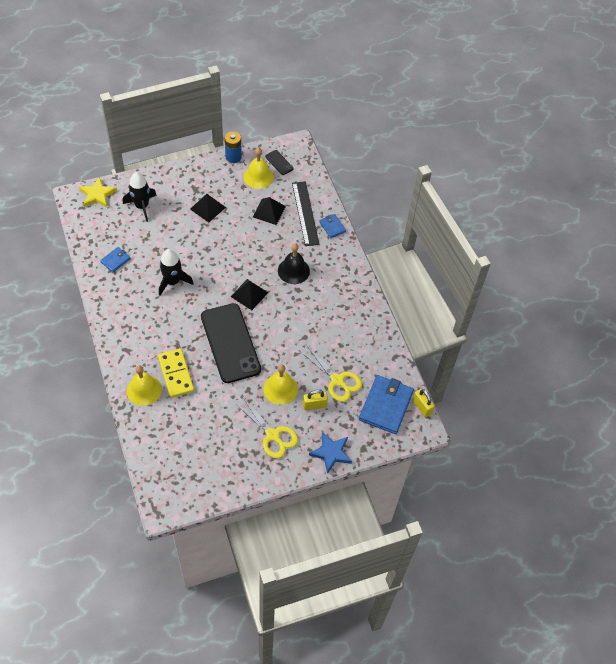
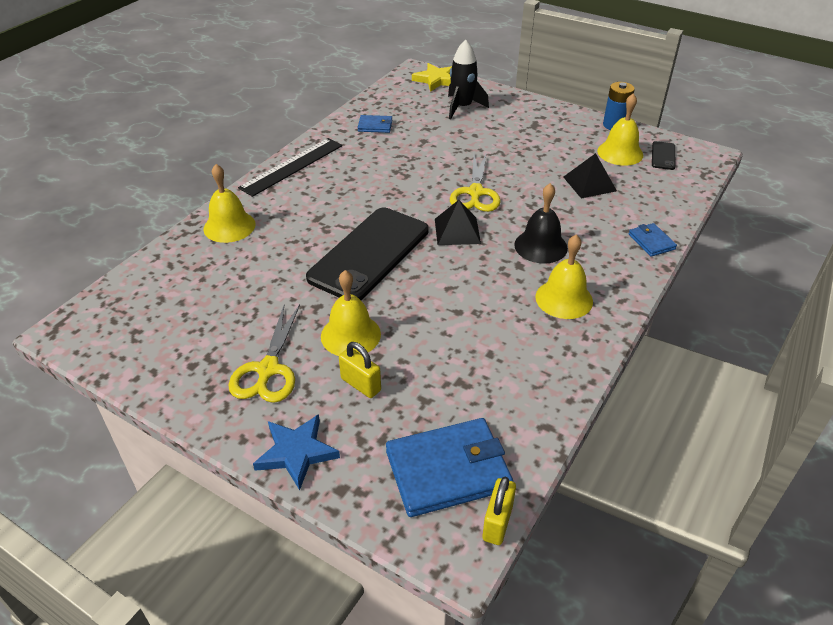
camera: 55 degrees right, 15 degrees down
yellow domino [158,348,194,398] -> none
black rocket [159,249,194,296] -> none
black pyramid [190,194,226,223] -> none
black ruler [292,181,319,246] -> black ruler moved to [238,138,342,197]
yellow scissors [299,345,362,402] -> yellow scissors moved to [450,152,501,212]
blue wallet [320,214,346,238] -> blue wallet turned 45 degrees counterclockwise [628,223,677,257]
none -> yellow bell [535,235,593,319]

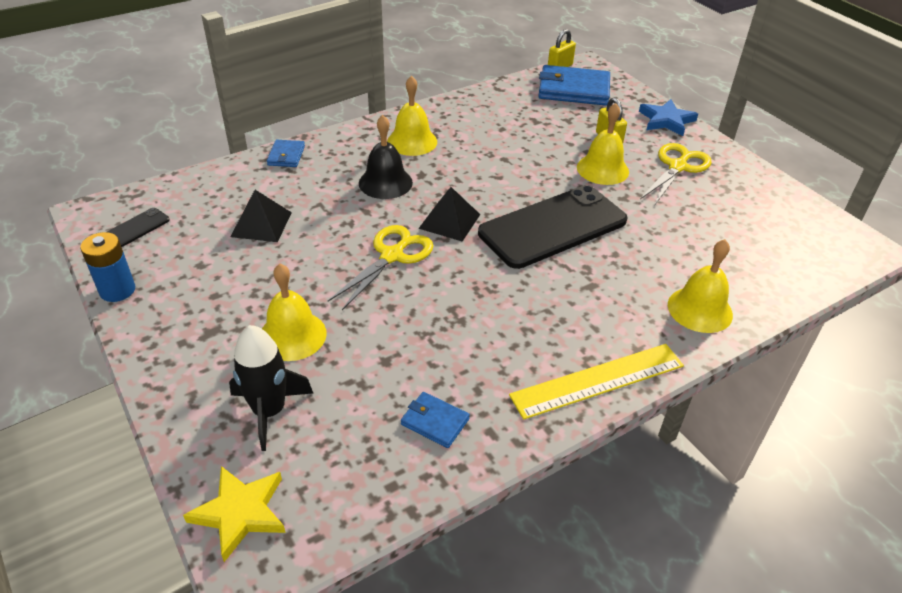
camera: 155 degrees left, 0 degrees up
black ruler [238,138,342,197] -> yellow ruler [509,344,684,420]
yellow bell [597,93,643,166] -> yellow bell moved to [262,264,327,361]

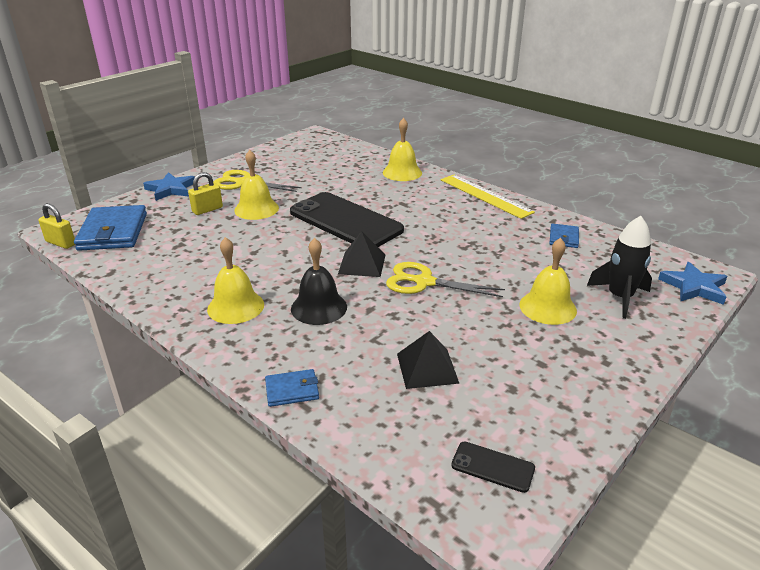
camera: 105 degrees left, 10 degrees down
blue battery [80,232,135,302] -> none
yellow star [183,466,286,562] -> blue star [658,262,727,305]

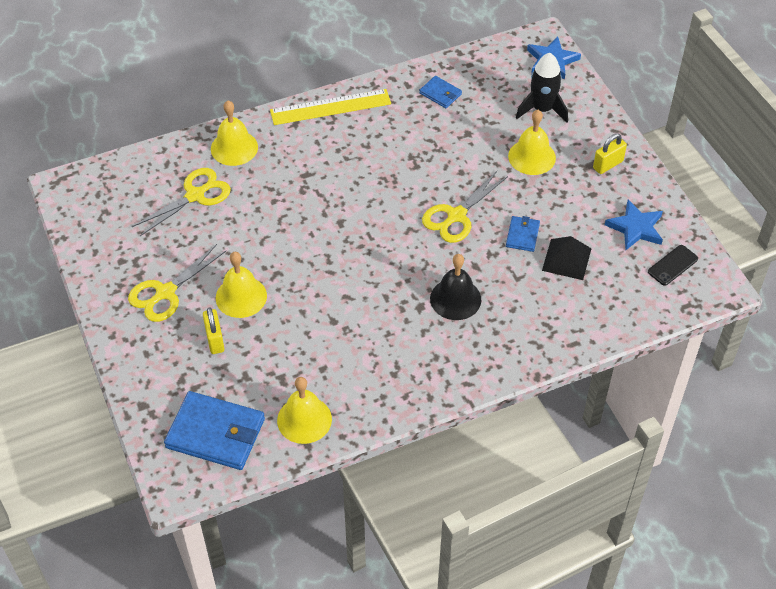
camera: 65 degrees left, 20 degrees up
yellow padlock [38,203,75,249] -> yellow padlock moved to [593,133,627,174]
blue star [143,172,195,201] -> blue star moved to [605,200,663,250]
yellow bell [207,237,264,324] -> yellow bell moved to [277,377,332,444]
blue wallet [265,369,319,407] -> blue wallet moved to [506,216,540,252]
black phone [290,192,404,247] -> none
black pyramid [338,231,385,277] -> none
none -> yellow scissors [132,168,231,236]

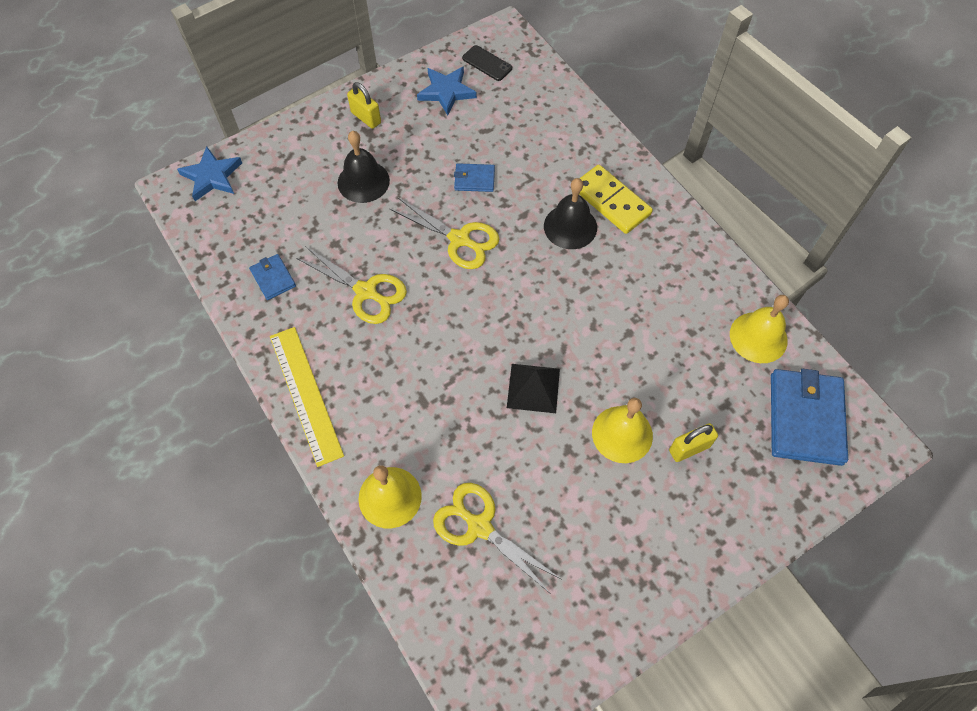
camera: 100 degrees left, 10 degrees up
yellow scissors [128,244,226,322] -> yellow scissors moved to [296,246,407,324]
blue wallet [419,76,462,108] -> blue wallet turned 60 degrees counterclockwise [249,254,296,300]
yellow bell [508,110,556,175] -> black bell [338,131,390,203]
black rocket [516,53,568,123] -> none
black pyramid [542,236,592,280] -> black pyramid moved to [507,364,560,413]
none -> yellow domino [579,165,653,234]

